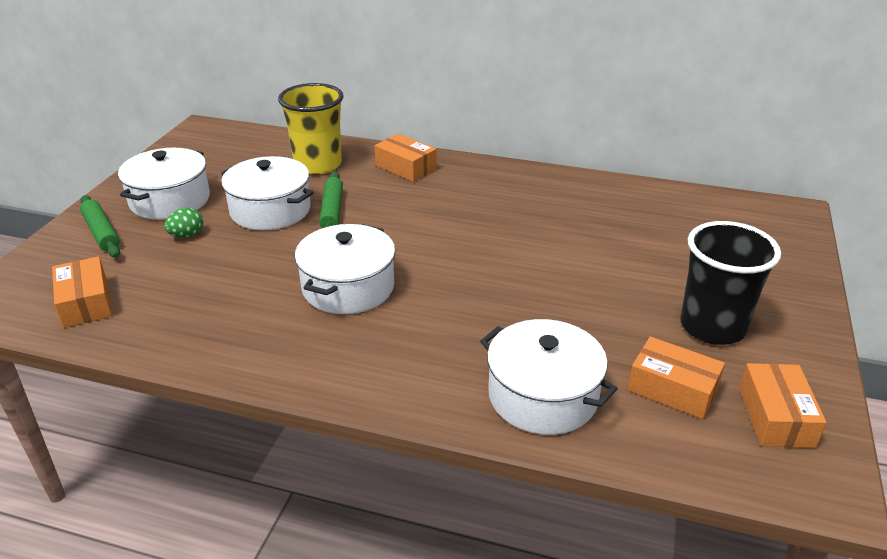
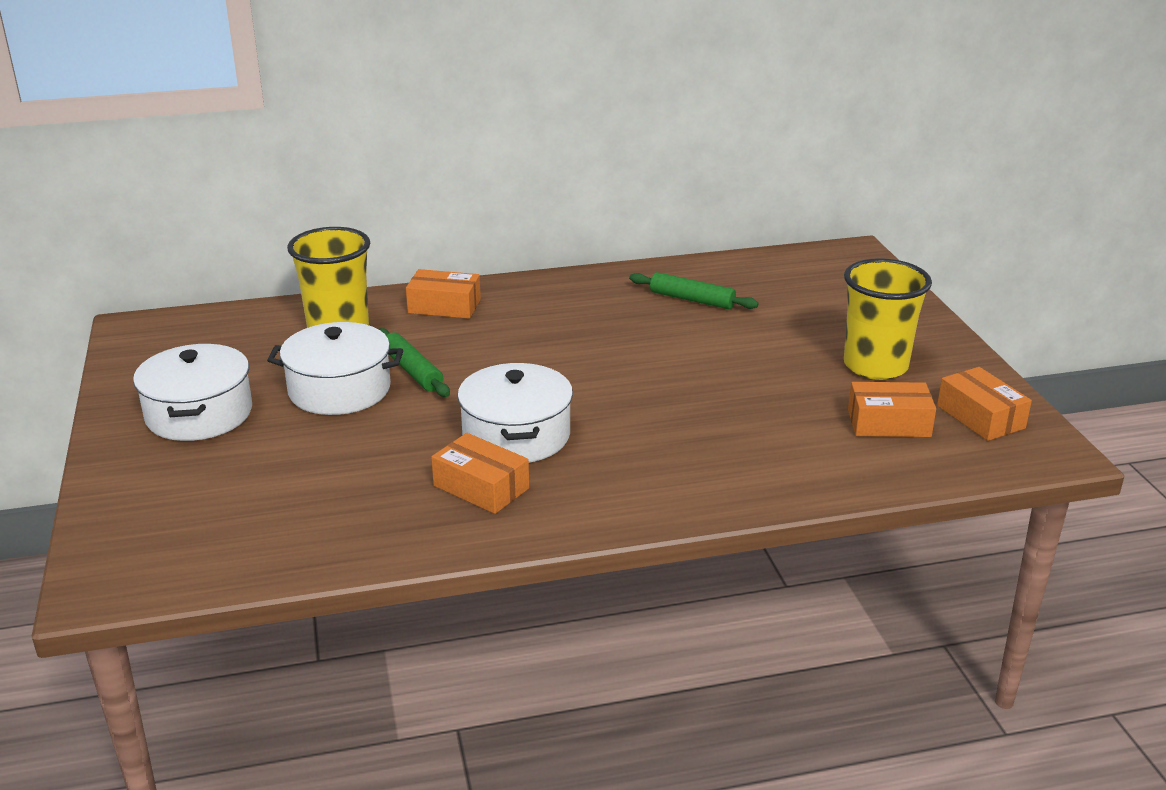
camera: 30 degrees left, 5 degrees down
orange box [52,256,112,328] -> orange box moved to [431,433,529,514]
green rolling pin [80,195,120,258] -> green rolling pin moved to [629,272,759,309]
green egg [164,208,203,237] -> none
white pot [480,319,618,435] -> none
black cup [680,221,781,345] -> yellow cup [844,258,932,380]

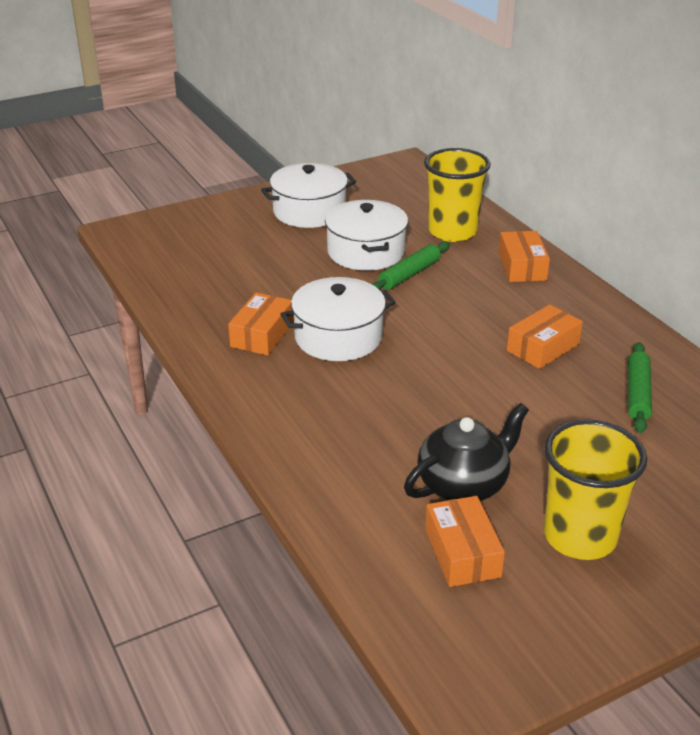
camera: 75 degrees right, 5 degrees up
orange box [937,367,1032,441] -> orange box moved to [507,304,583,369]
none -> black teapot [404,403,529,501]

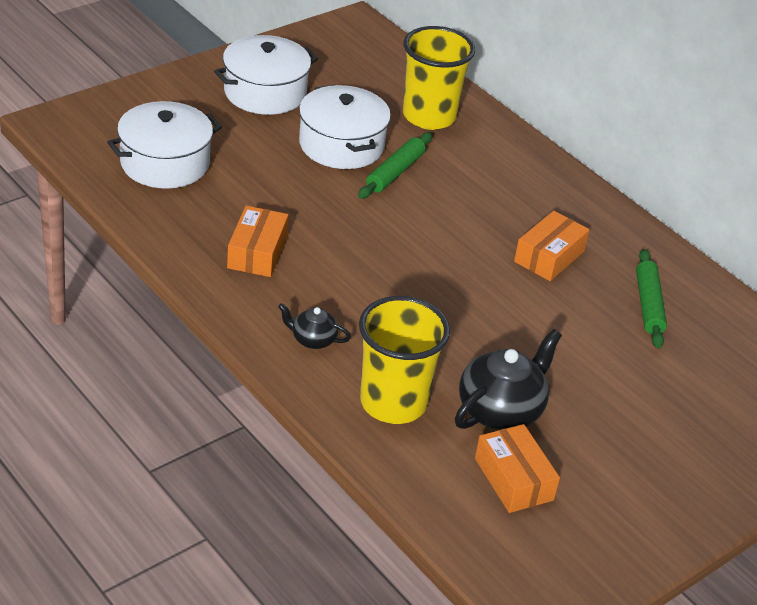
camera: 15 degrees left, 5 degrees up
white pot [281,277,395,361] -> white pot moved to [107,101,222,189]
orange box [499,231,550,282] -> none
yellow cup [544,419,647,560] -> yellow cup moved to [359,296,450,424]
none -> black teapot [278,303,351,349]

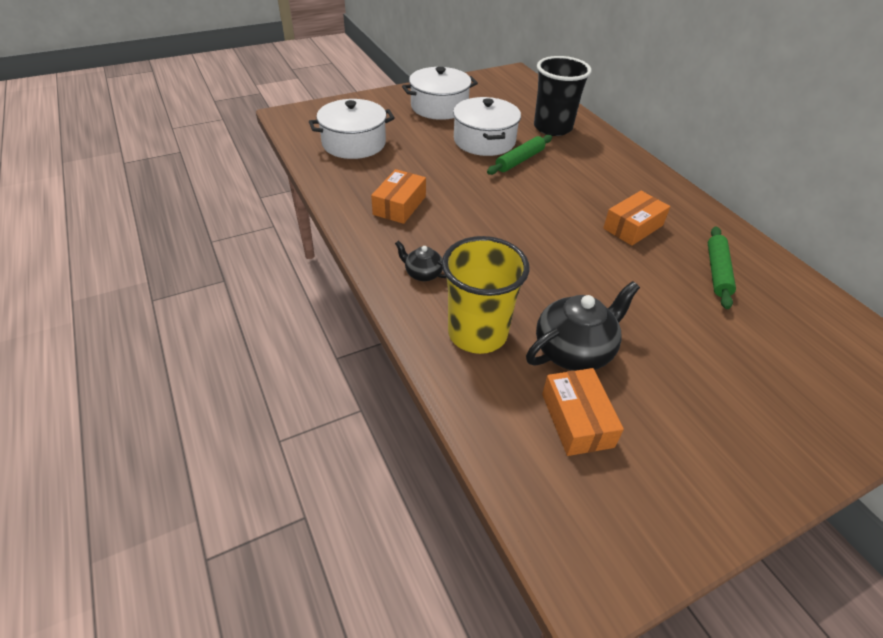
camera: 15 degrees right, 5 degrees up
yellow cup [403,26,475,130] -> black cup [534,56,591,136]

